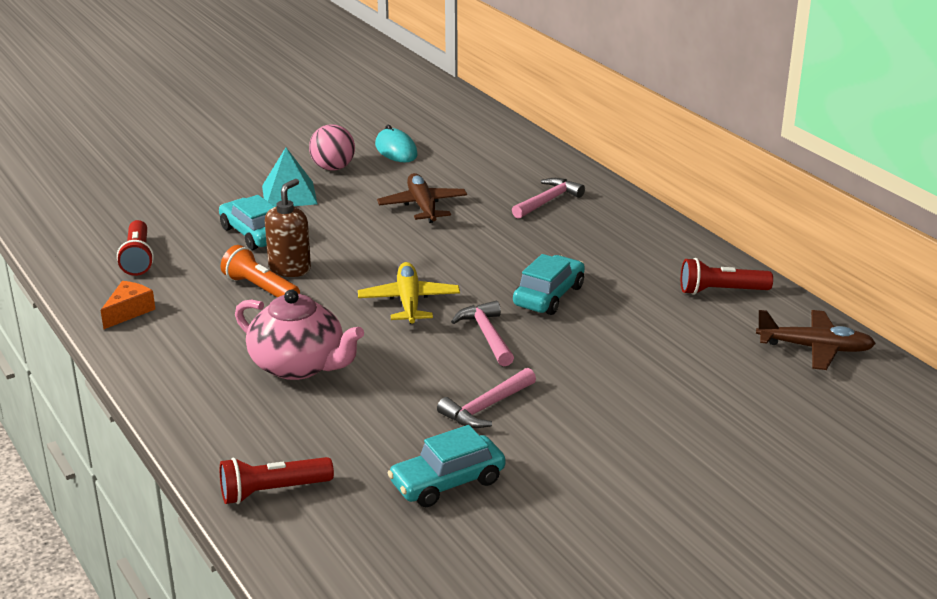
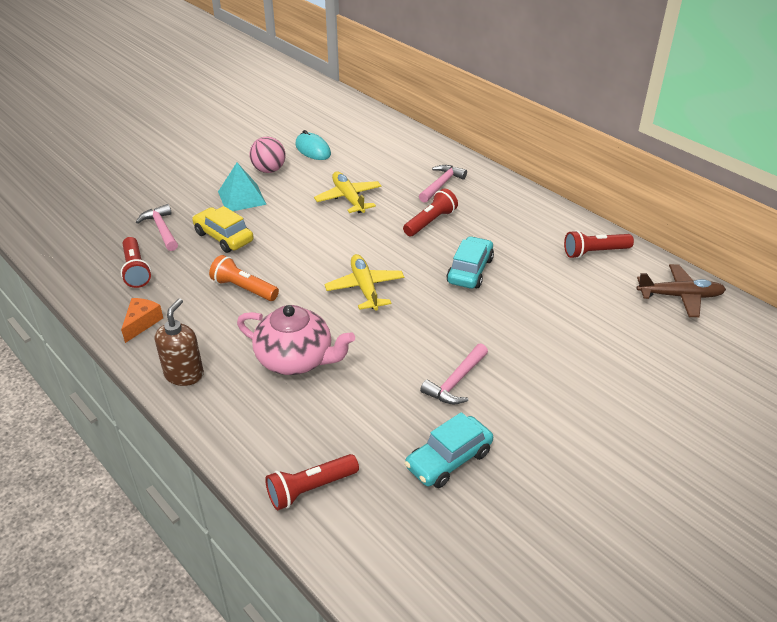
camera: 10 degrees left, 10 degrees up
turquoise car [219,195,275,250] -> yellow car [192,206,254,253]
brown soap dispenser [265,179,311,277] -> brown soap dispenser moved to [155,298,204,386]
brown plane [377,173,467,223] -> yellow plane [314,172,382,213]
pink hammer [451,301,514,367] -> pink hammer moved to [136,204,178,251]
none -> red flashlight [403,189,458,236]

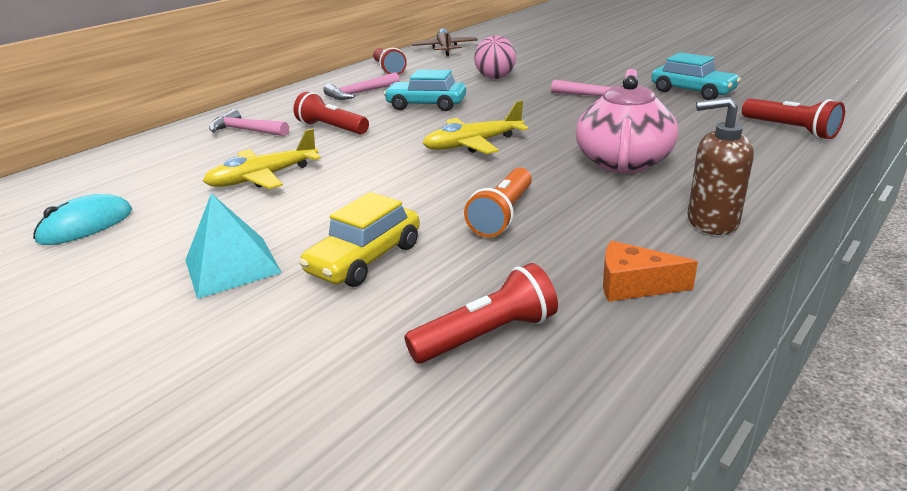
camera: 95 degrees left, 10 degrees down
pink hammer [136,204,178,251] -> pink hammer moved to [323,72,400,100]
pink ball [249,137,286,173] -> pink ball moved to [474,36,516,79]

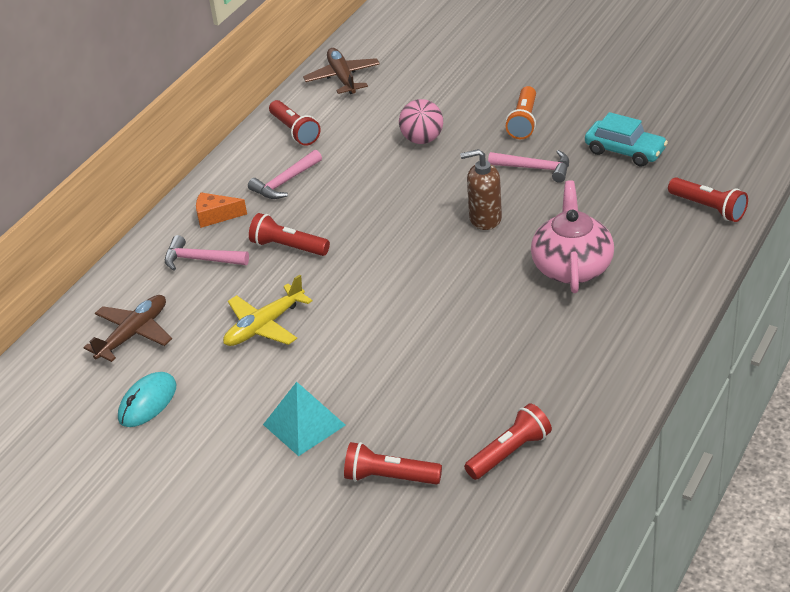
camera: 10 degrees left, 10 degrees up
yellow car [299,192,420,287] -> none
turquoise car [384,70,466,111] -> none
yellow plane [423,101,529,154] -> none
orange flashlight [464,168,532,237] -> orange flashlight moved to [505,86,536,139]
orange cheese [603,241,698,302] -> orange cheese moved to [196,193,247,228]
brown soap dispenser [688,97,754,235] -> brown soap dispenser moved to [460,149,502,230]
none -> brown plane [83,295,172,362]
none -> red flashlight [344,442,442,485]

